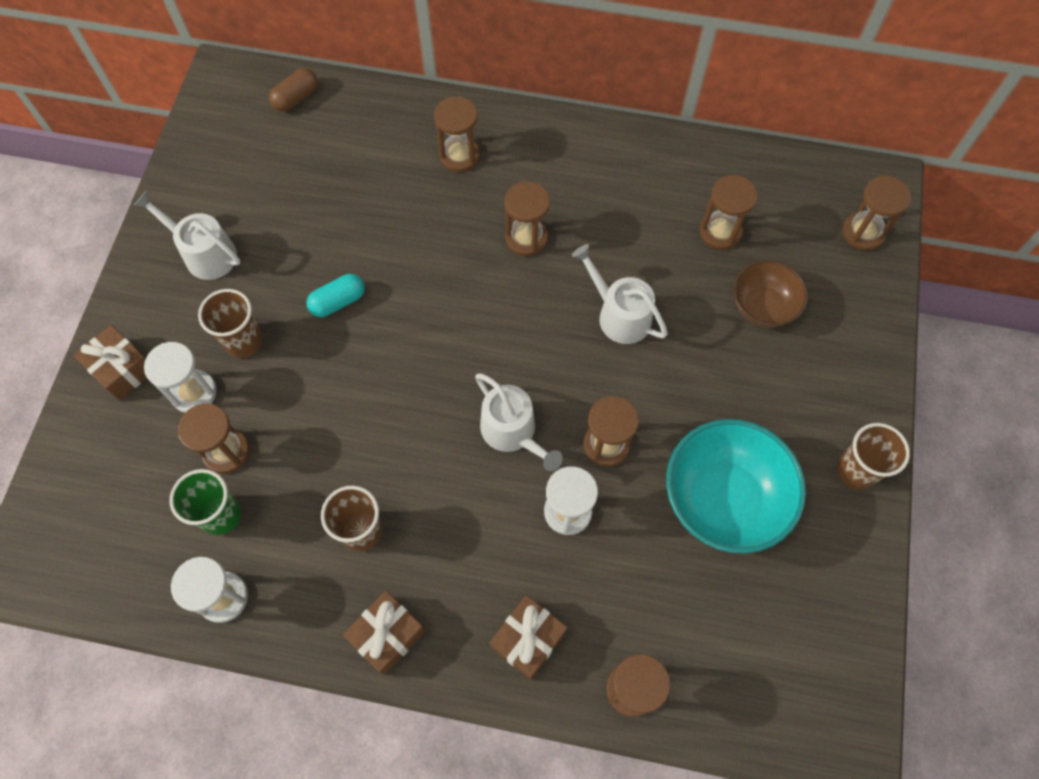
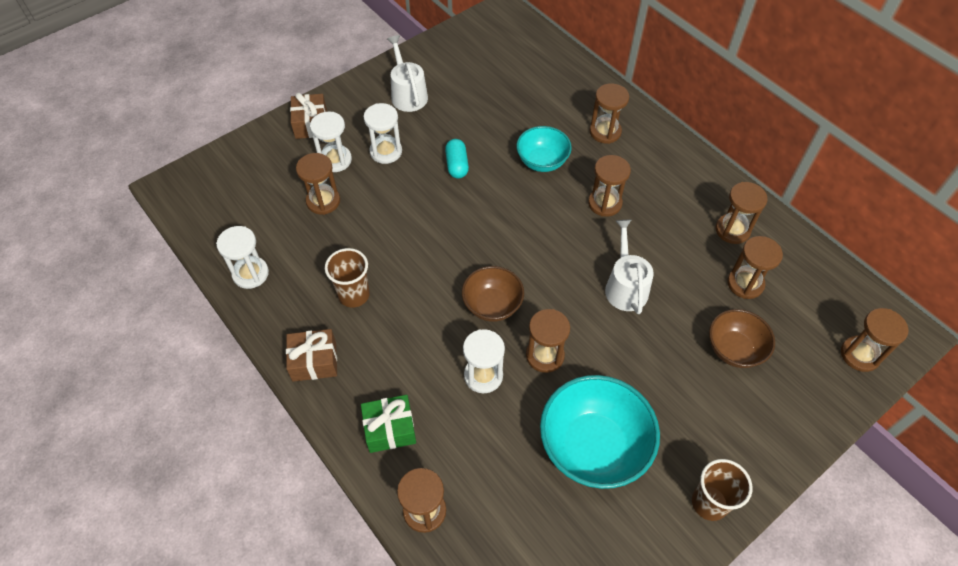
camera: 40 degrees right, 10 degrees down
green cup [170,469,241,535] -> none
brown cup [198,289,263,358] -> white hourglass [364,103,402,164]
brown capsule [269,68,318,112] -> none
turquoise capsule [307,274,365,317] -> turquoise capsule turned 75 degrees clockwise [445,139,469,179]
white watering can [475,373,563,471] -> brown bowl [462,266,524,322]
brown gift [490,595,567,680] -> green gift [361,395,416,453]
none -> turquoise bowl [516,126,572,172]
none -> brown hourglass [716,182,768,244]

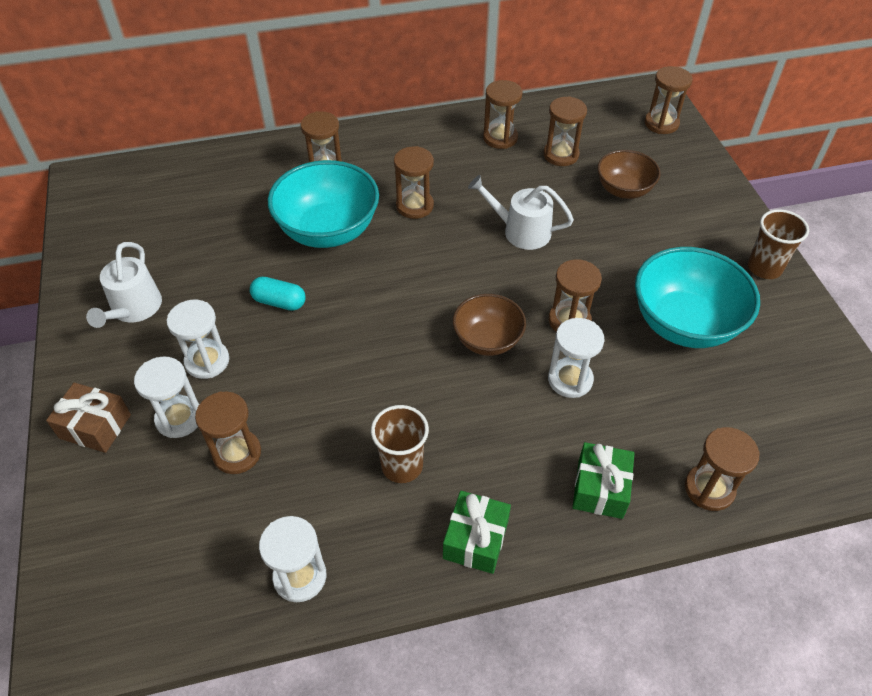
camera: 65 degrees left, 5 degrees down
brown gift [286,329,337,382] -> green gift [443,491,511,574]
white watering can [387,35,428,112] -> white watering can turned 90 degrees counterclockwise [86,242,162,328]
turquoise bowl [516,126,572,172] -> turquoise bowl [268,160,379,248], size x1.67

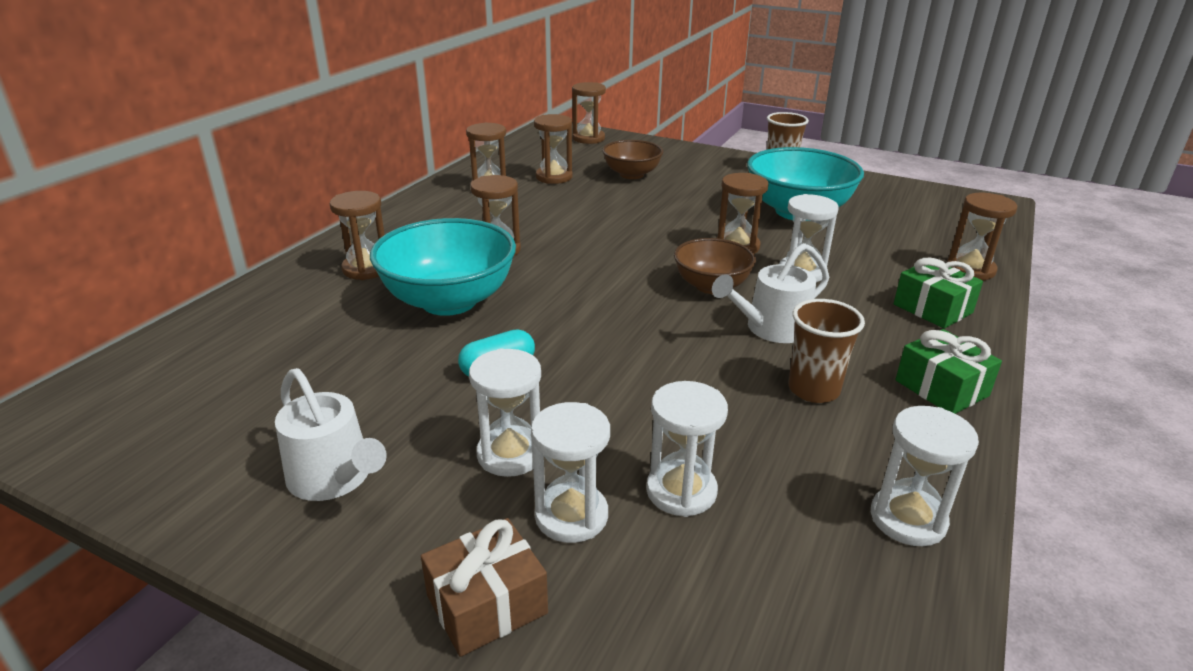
camera: 50 degrees left, 20 degrees down
brown hourglass [195,391,261,474] -> white hourglass [646,381,728,517]
white watering can [468,175,574,250] -> white watering can moved to [712,243,830,343]

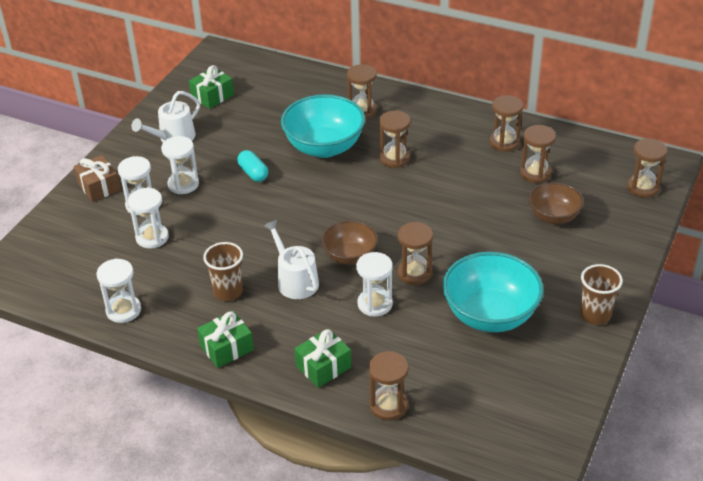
camera: 90 degrees right, 10 degrees up
none -> green gift [189,65,234,109]

